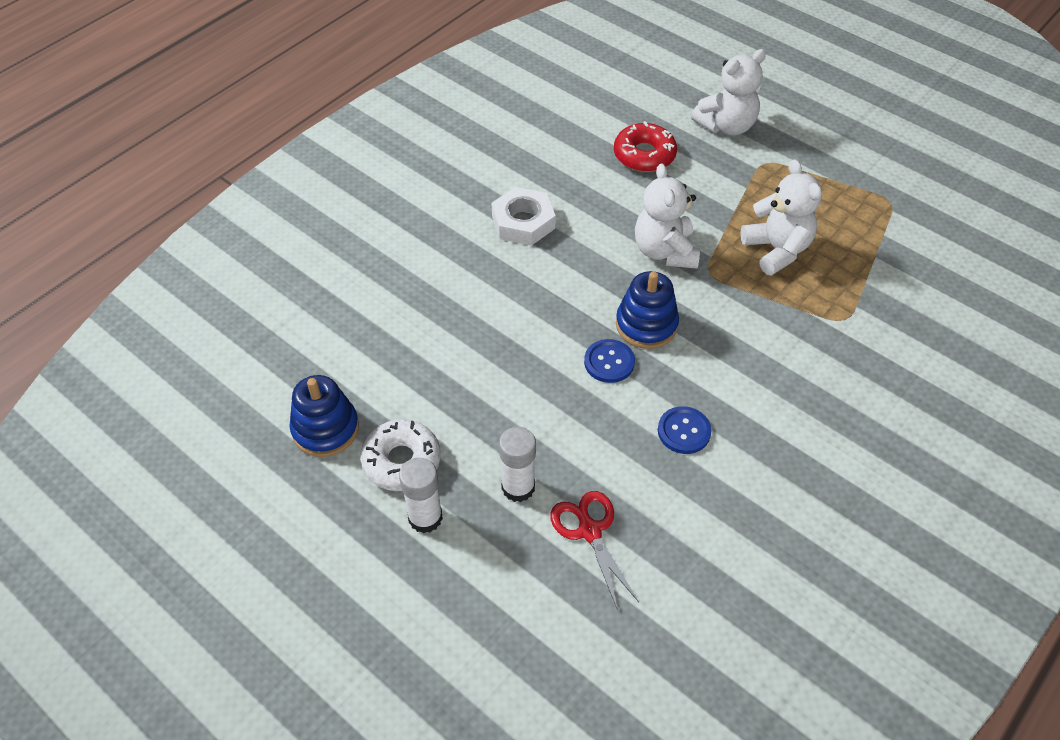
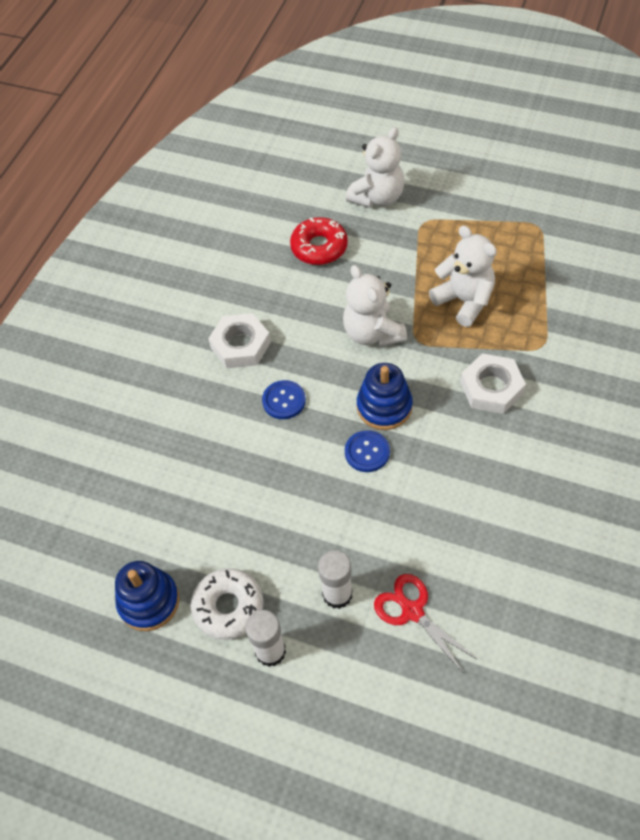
camera: 15 degrees left, 5 degrees up
blue button [658,406,712,454] -> blue button moved to [262,380,306,419]
none -> white nut [460,353,526,414]

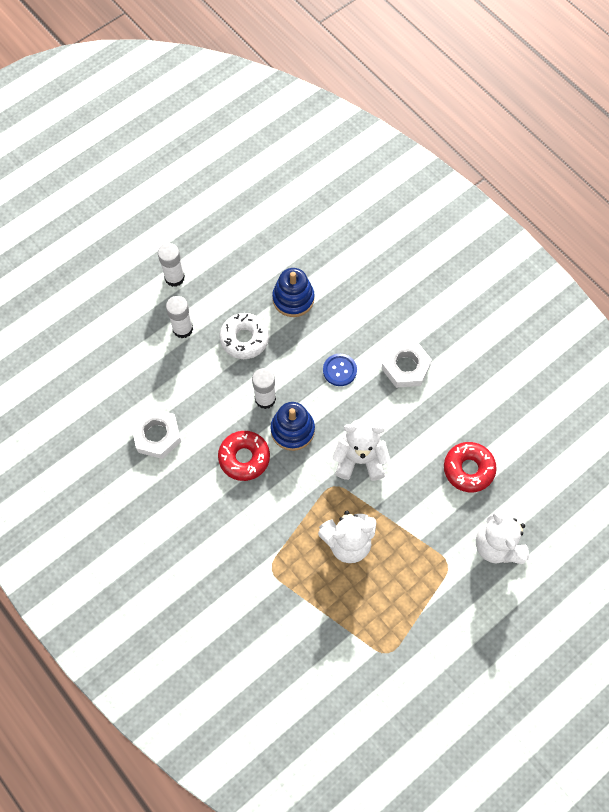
camera: 115 degrees right, 10 degrees up
blue stacking toy [115,561,179,631] -> blue stacking toy moved to [272,268,315,317]
white donut [190,569,264,640] -> white donut moved to [219,313,269,359]
blue button [345,430,390,472] -> white glue stick [252,368,276,409]
red scissors [374,574,478,674] -> none
white nut [460,353,526,414] -> white nut moved to [131,408,181,459]
none -> red donut [218,431,270,481]

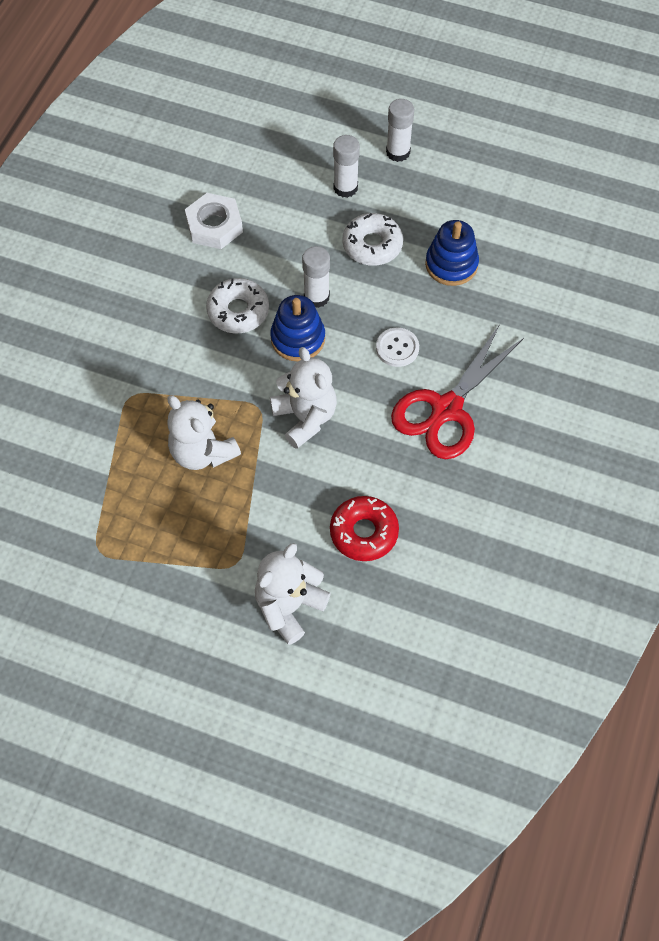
camera: 60 degrees right, 5 degrees down
red donut [218,431,270,481] -> white donut [206,278,269,333]
blue button [323,354,357,386] -> white button [376,328,419,367]
white nut [381,341,432,388] -> red scissors [391,324,524,459]

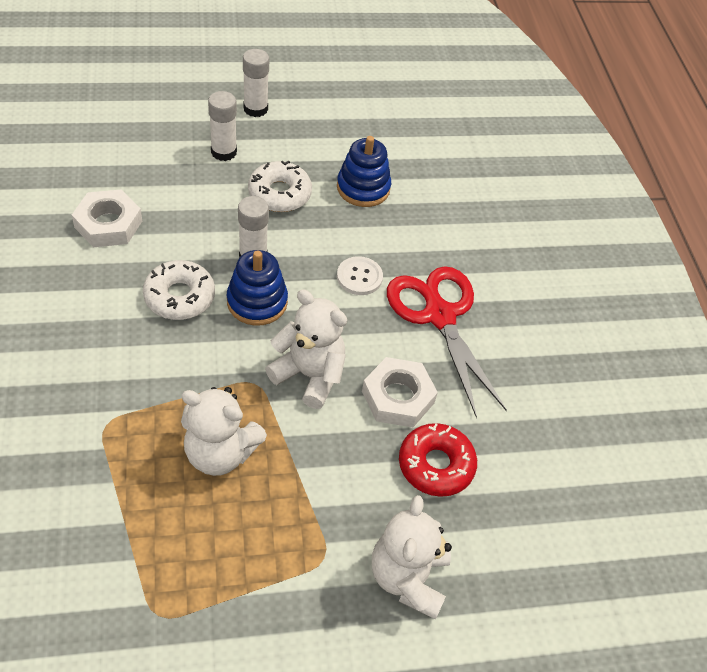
camera: 35 degrees left, 10 degrees down
red scissors [391,324,524,459] -> red scissors turned 150 degrees clockwise [387,266,507,418]
none -> white nut [362,357,438,427]

